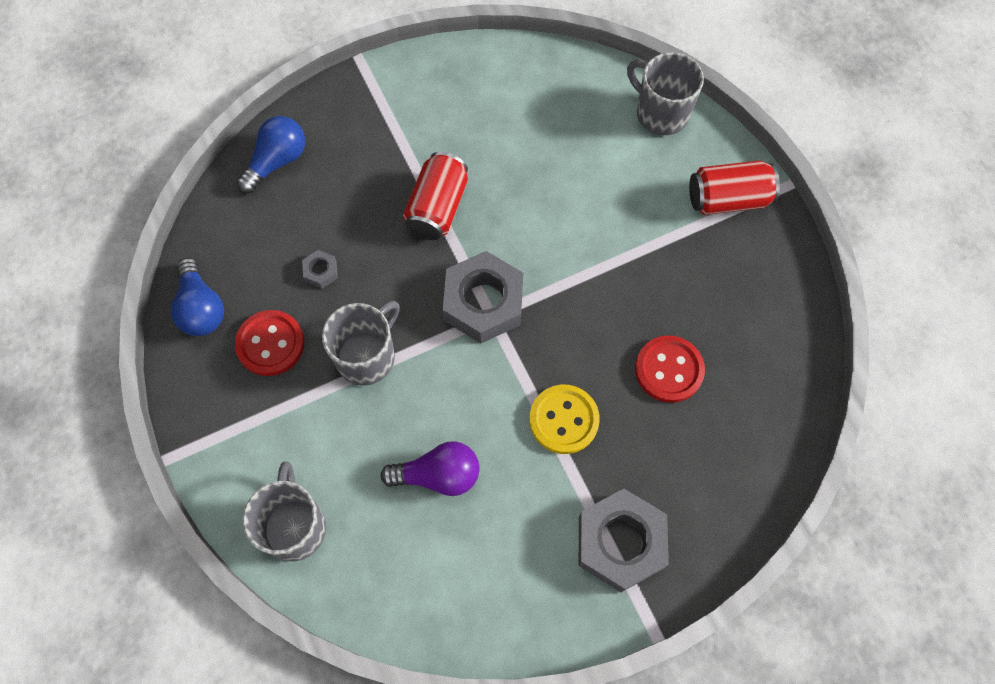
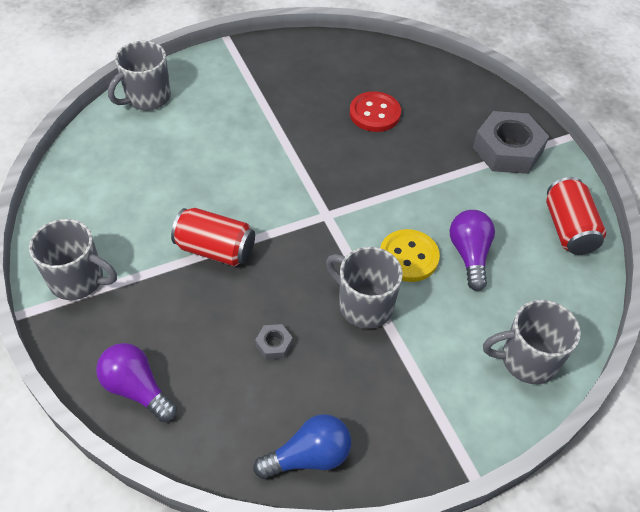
camera: 90 degrees left, 15 degrees down
red button [235,310,304,376] -> none
blue light bulb [237,116,305,193] -> purple light bulb [96,343,177,422]
grey nut [443,251,523,343] -> none
yellow button [529,385,600,454] -> yellow button moved to [380,229,440,282]
red can [689,160,780,215] -> red can moved to [546,177,606,255]
none -> grey mug [29,219,117,300]

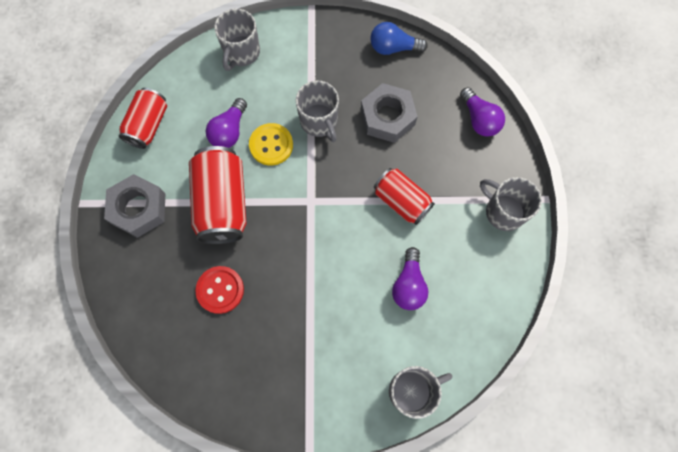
camera: 155 degrees left, 20 degrees up
grey nut [255,324,293,359] -> grey nut [361,83,418,143], size x2.33
grey mug [483,300,581,384] -> grey mug turned 90 degrees clockwise [214,9,260,71]
none -> red can [189,146,247,244]
none -> purple light bulb [392,247,429,310]

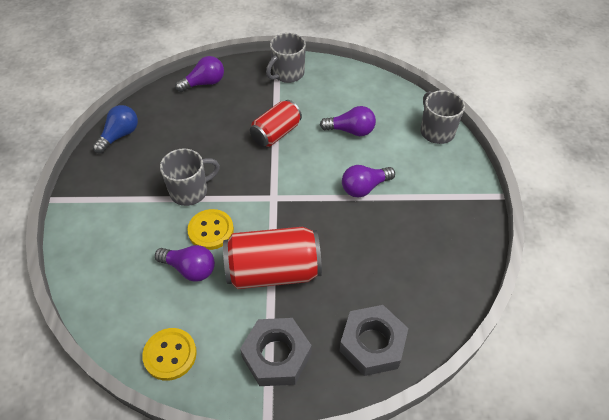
camera: 90 degrees left, 20 degrees down
red can [119,88,167,149] -> yellow button [142,328,197,381]
red button [195,266,244,314] -> none
grey mug [214,9,260,71] -> none
grey nut [361,83,418,143] -> grey nut moved to [340,305,409,376]
blue light bulb [370,22,428,55] -> blue light bulb turned 150 degrees counterclockwise [93,105,138,154]
none -> purple light bulb [342,165,395,197]

